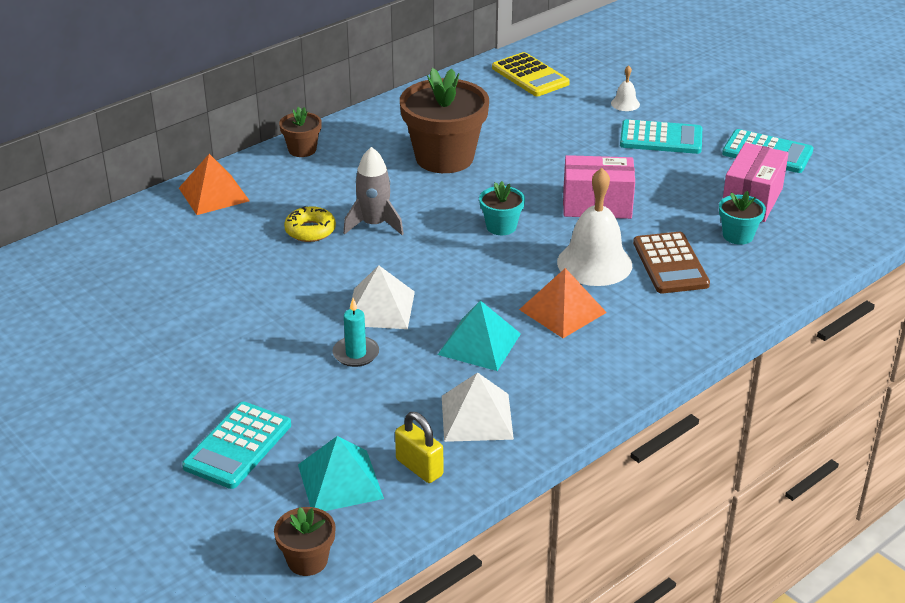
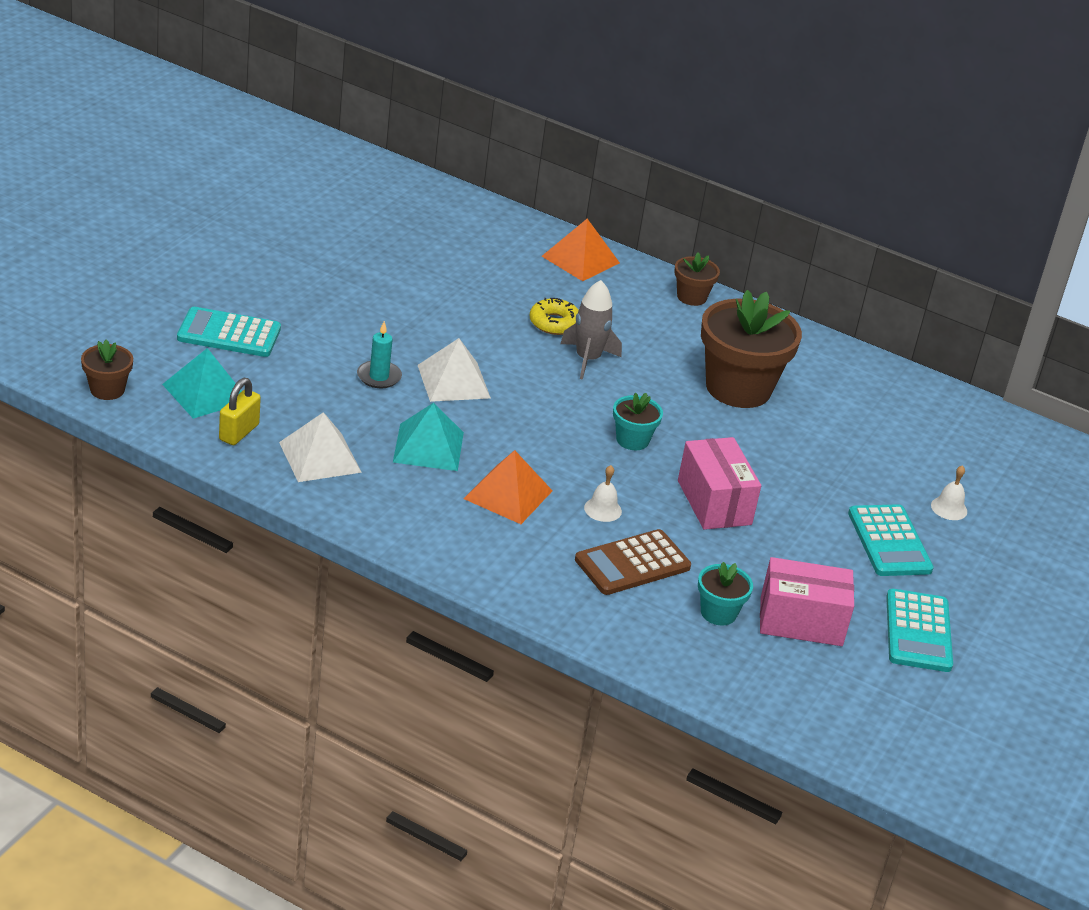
camera: 65 degrees right, 0 degrees up
yellow calculator [492,52,570,96] -> none
white bell [557,168,632,286] -> white bell [584,465,622,522], size x0.45

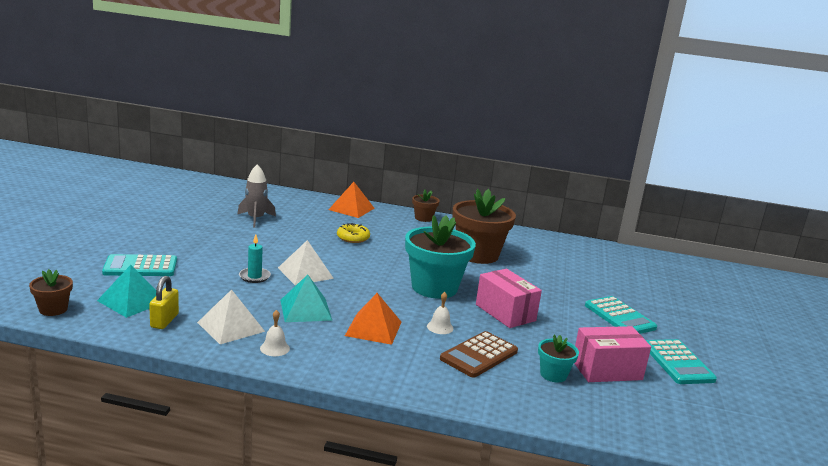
camera: 15 degrees left, 15 degrees down
grey rocket [560,280,622,380] -> grey rocket moved to [237,164,276,228]
turquoise flower pot [613,393,663,450] -> turquoise flower pot [405,215,476,299], size x2.08
white bell [931,465,967,520] -> white bell moved to [260,310,290,356]

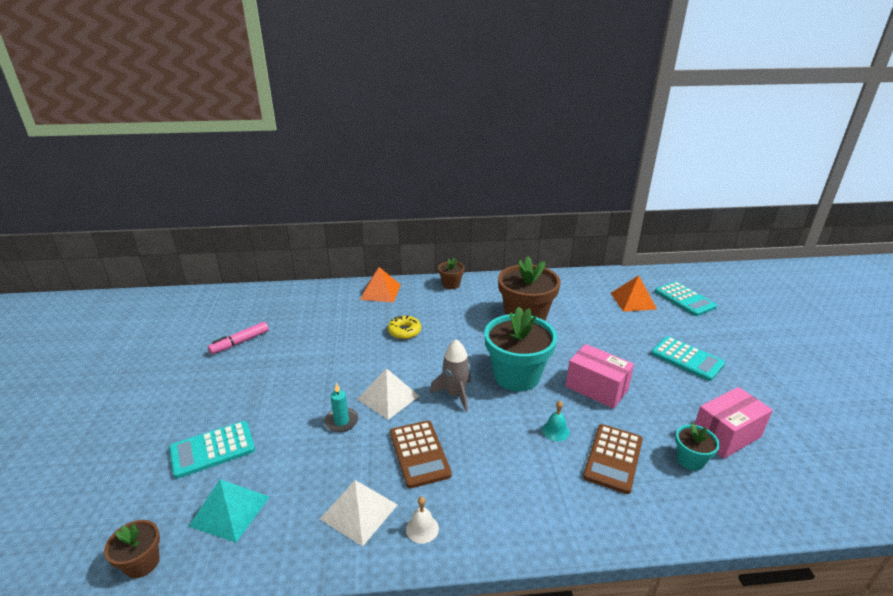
camera: 15 degrees left, 10 degrees up
yellow padlock [149,276,179,329] -> none
grey rocket [237,164,276,228] -> grey rocket moved to [430,339,471,412]
turquoise pyramid [280,275,332,322] -> brown calculator [390,421,452,488]
orange pyramid [345,293,401,345] -> orange pyramid moved to [611,275,657,312]
white bell [427,292,453,334] -> turquoise bell [542,401,570,441]
turquoise calculator [646,339,717,384] -> turquoise calculator moved to [655,281,717,316]
none -> pink marker [208,322,269,354]

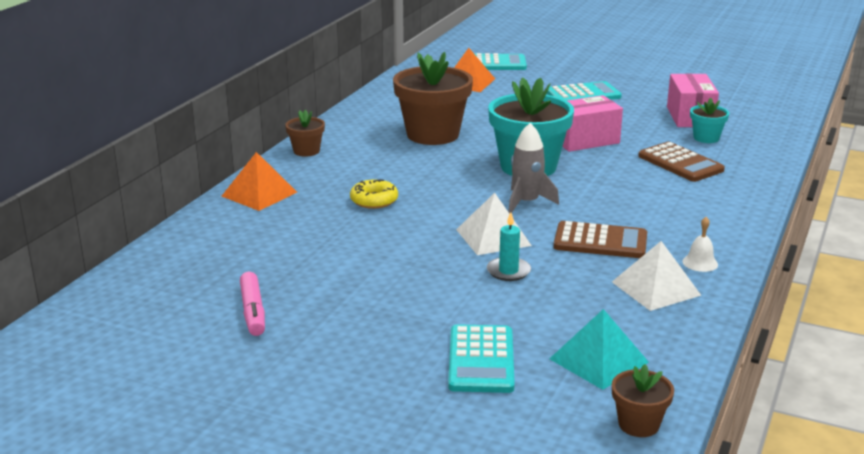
camera: 60 degrees left, 5 degrees down
turquoise bell [542,401,570,441] -> none

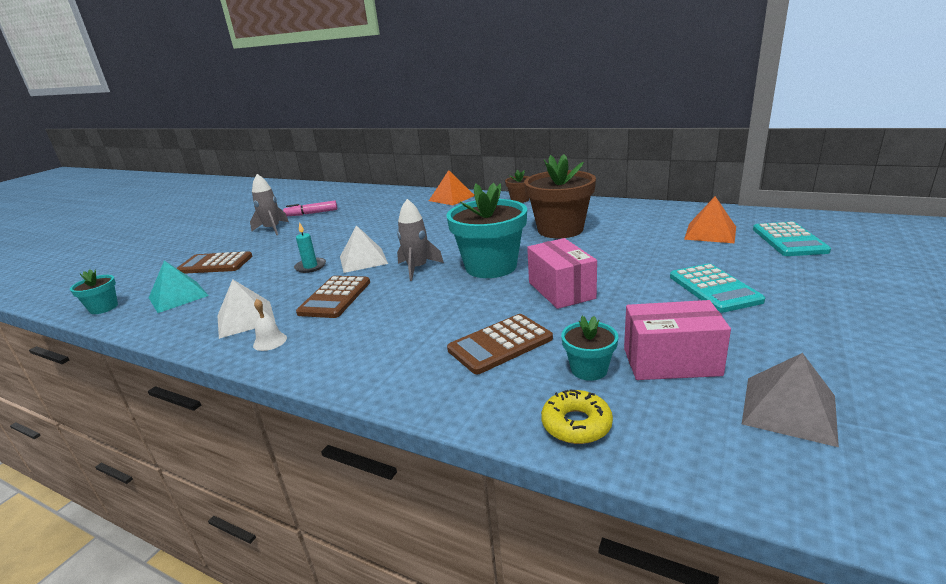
camera: 95 degrees right, 0 degrees up
yellow donut [350,179,398,209] -> yellow donut moved to [541,390,613,444]
turquoise calculator [448,324,515,393] -> brown calculator [177,251,252,274]
brown flower pot [612,364,674,437] -> turquoise flower pot [70,269,118,314]
none -> grey rocket [250,174,289,235]
none -> grey pyramid [742,353,839,447]

